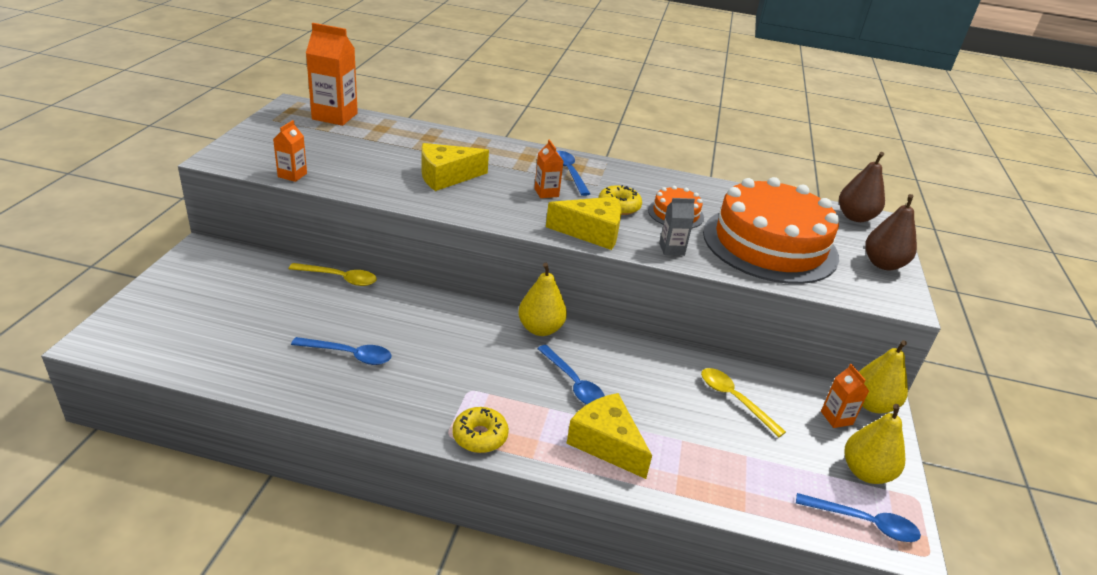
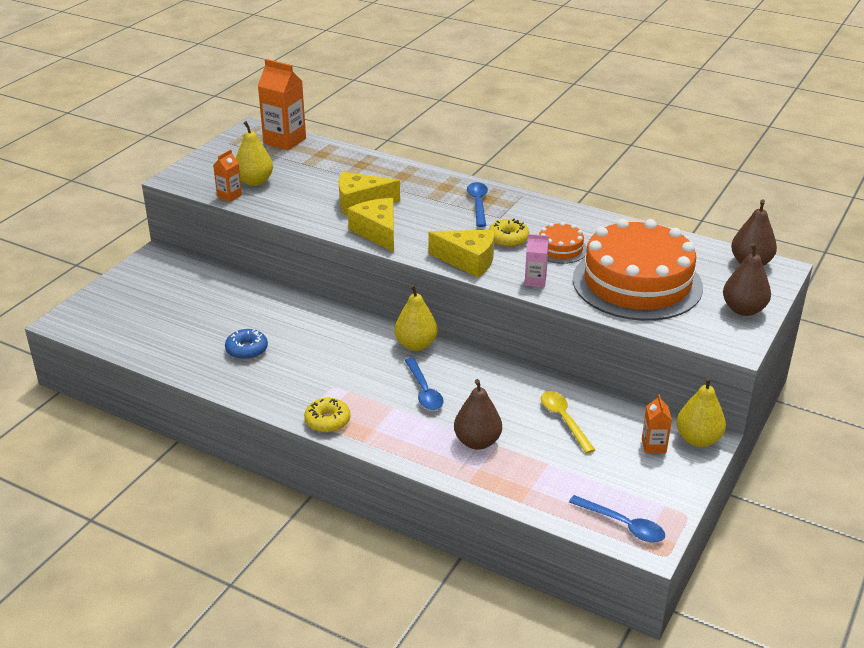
camera: 20 degrees right, 0 degrees up
yellow spoon [289,263,377,286] -> none
blue spoon [291,337,392,365] -> blue donut [225,329,268,360]
orange carton [534,139,564,198] -> none
yellow cheese [566,393,652,479] -> yellow cheese moved to [348,198,394,252]
grey carton [659,198,695,256] -> pink carton [525,234,549,287]
yellow pear [845,404,905,484] -> yellow pear moved to [236,121,273,186]
none -> brown pear [454,379,502,450]

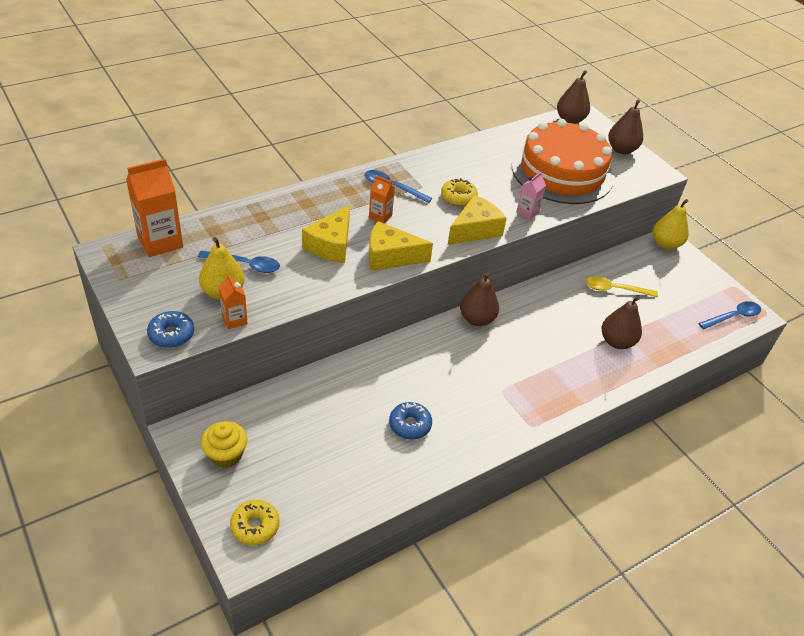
camera: 65 degrees left, 10 degrees up
yellow donut [304,398,350,433] -> yellow donut moved to [230,500,280,545]
yellow pear [394,284,438,351] -> brown pear [460,272,499,326]
blue spoon [405,358,443,410] -> blue spoon moved to [198,251,280,273]
orange cake [539,222,587,264] -> none
orange carton [642,394,672,453] -> orange carton moved to [369,175,395,223]
none -> blue donut [147,311,194,348]
none -> yellow cupcake [201,421,247,468]

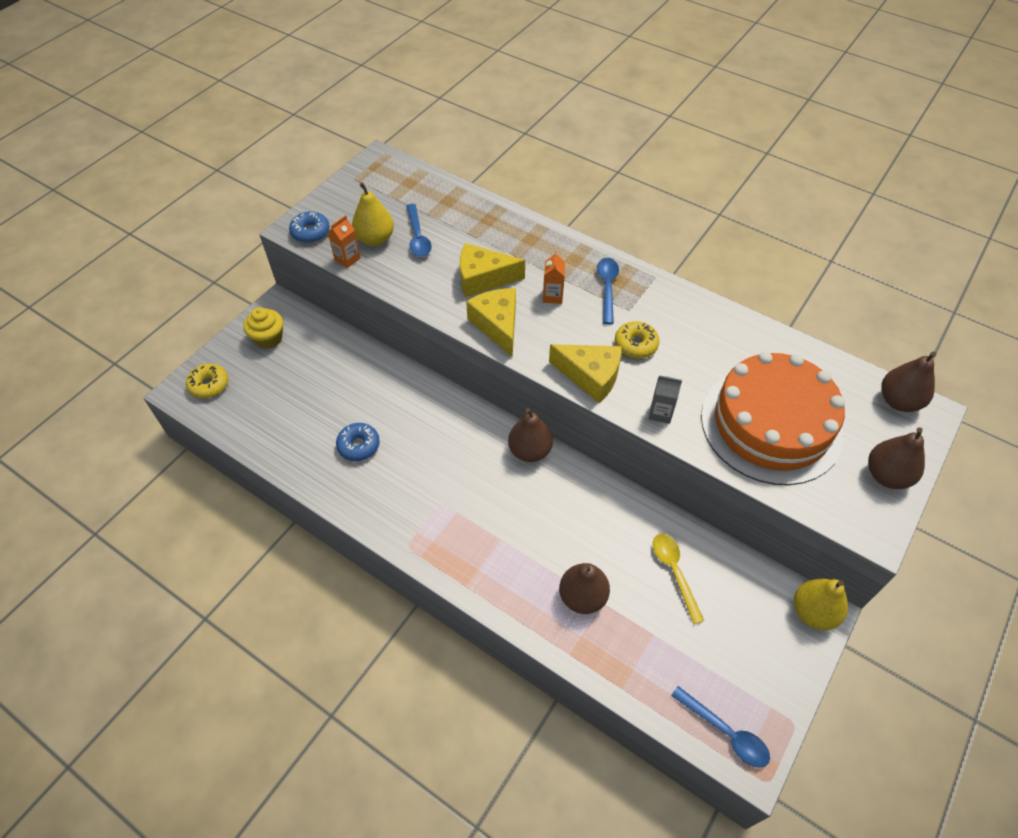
camera: 70 degrees right, 10 degrees up
orange carton [126,159,183,257] -> none
pink carton [516,172,546,220] -> grey carton [649,375,682,424]

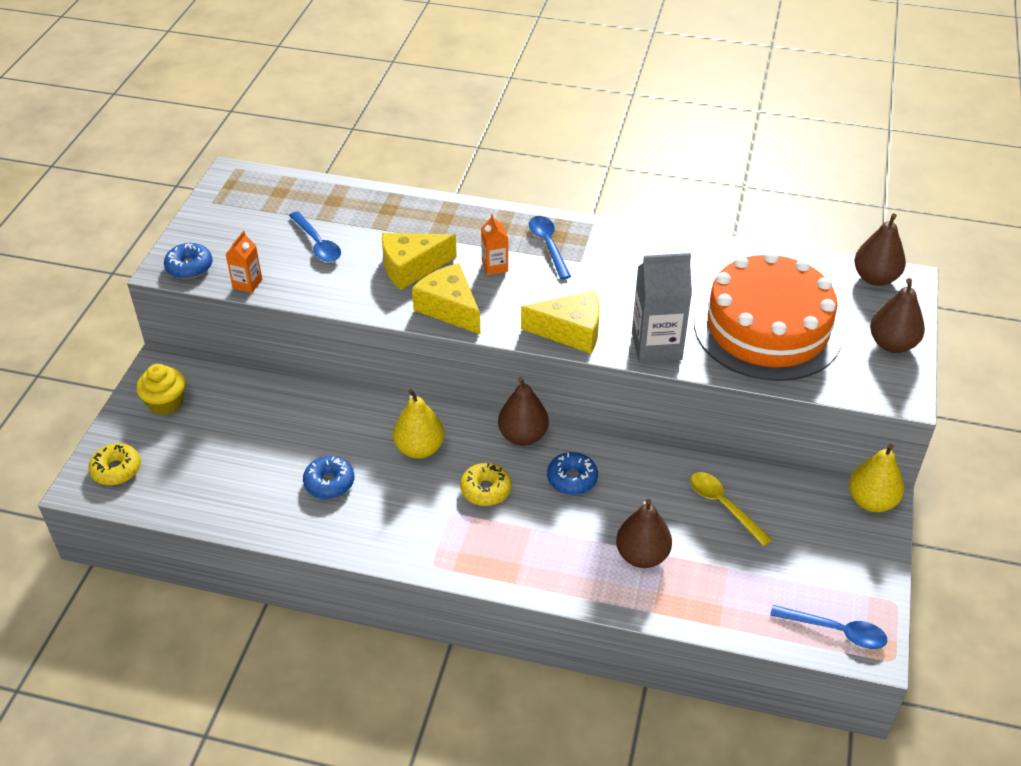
camera: 20 degrees left, 10 degrees down
yellow pear [352,182,394,246] -> yellow pear moved to [393,389,444,459]
yellow donut [615,321,660,359] -> yellow donut moved to [460,463,511,506]
grey carton [649,375,682,424] -> grey carton [632,253,692,363], size x1.89
none -> blue donut [547,452,598,495]

